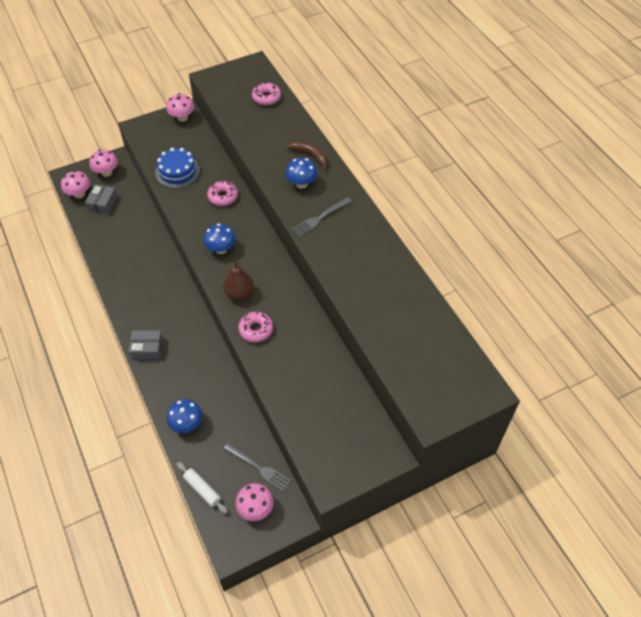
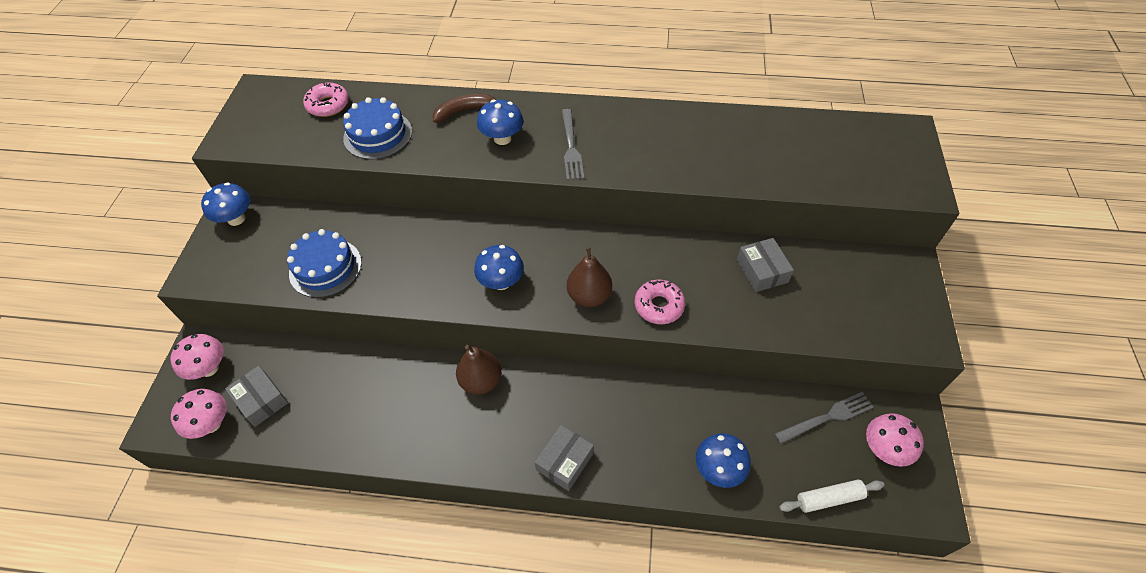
camera: 55 degrees left, 0 degrees up
pink mushroom [166,94,195,122] -> blue mushroom [201,182,250,226]
pink donut [207,181,238,206] -> none
none -> blue cake [343,97,412,159]
none -> brown pear [456,345,501,394]
none -> grey box [737,238,794,292]

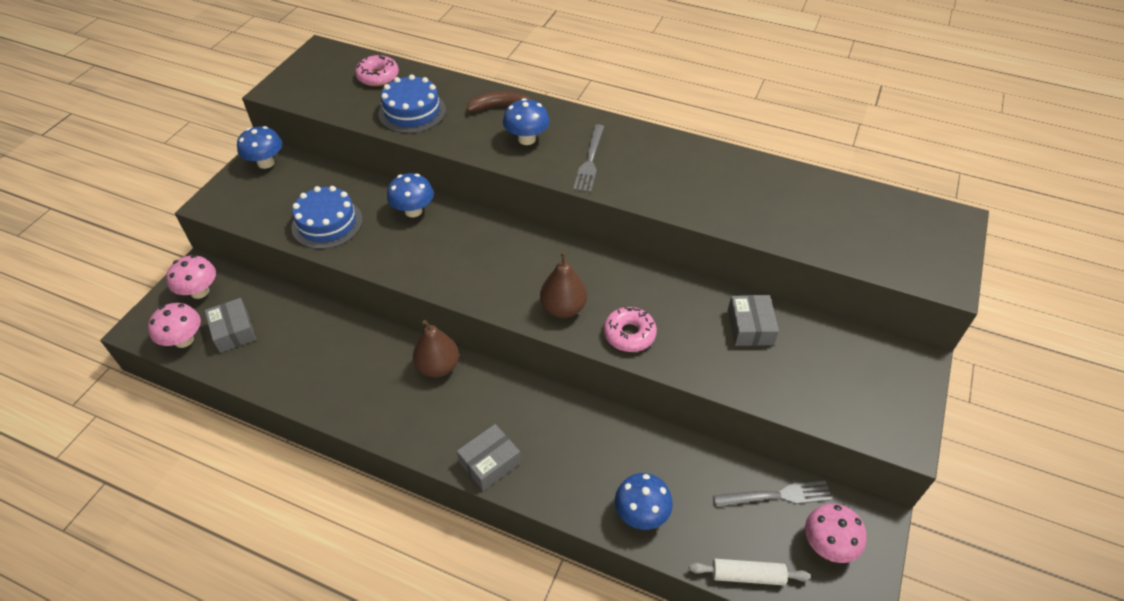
camera: 15 degrees right, 5 degrees down
blue mushroom [474,245,524,290] -> blue mushroom moved to [387,173,434,217]

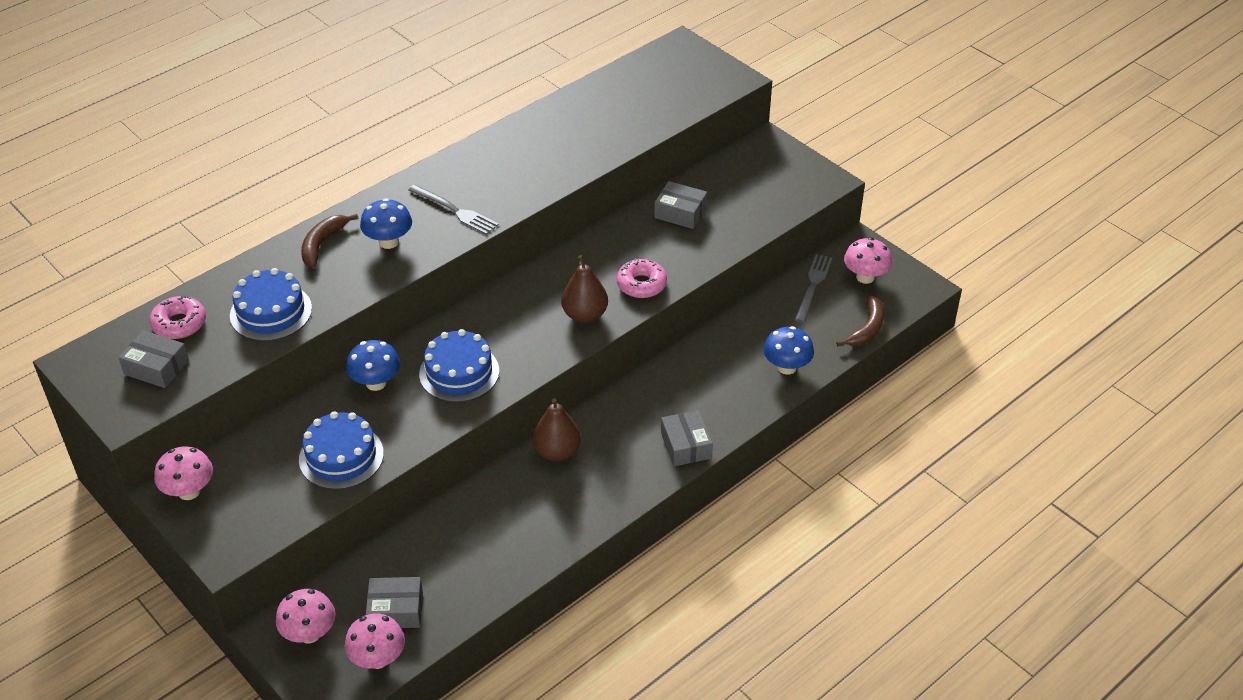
camera: 65 degrees left, 5 degrees down
blue mushroom [237,126,282,169] -> pink mushroom [154,446,213,500]
white rolling pin [689,559,811,585] -> brown banana [836,295,884,346]
none -> grey box [118,330,189,388]
none -> blue cake [419,329,499,402]

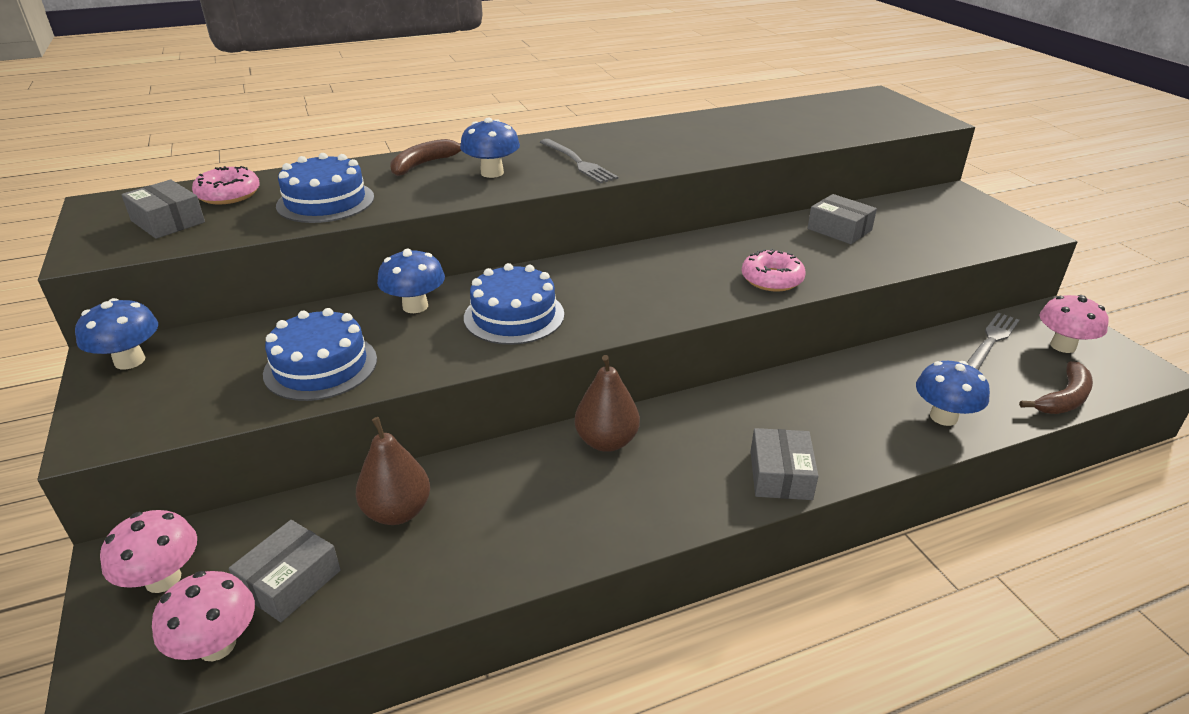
camera: 20 degrees right, 10 degrees down
pink mushroom [154,446,213,500] -> blue mushroom [75,298,158,370]
grey box [366,577,423,628] -> grey box turned 75 degrees counterclockwise [229,520,341,622]
brown pear [561,255,608,323] -> brown pear moved to [356,417,430,525]

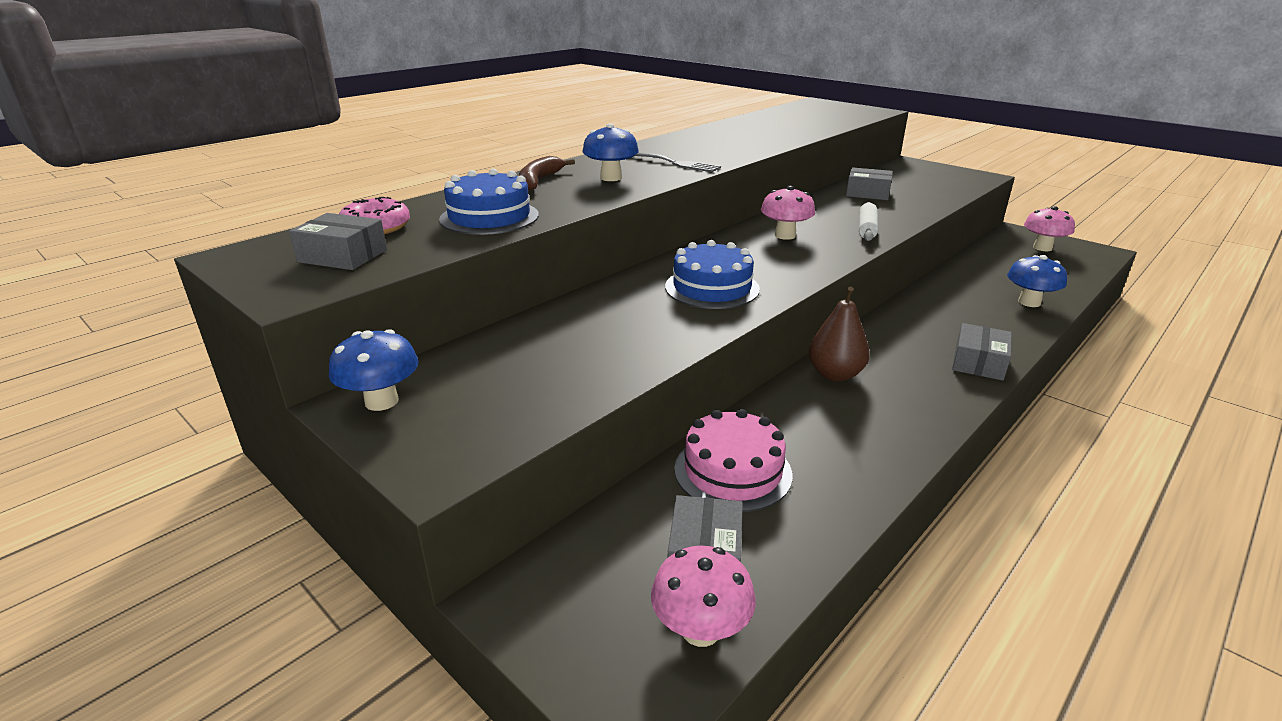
camera: 25 degrees left, 5 degrees down
pink mushroom [100,510,197,593] -> pink mushroom moved to [761,186,815,240]
blue cake [263,308,377,401] -> none
brown pear [356,417,430,525] -> pink cake [674,409,793,512]
blue mushroom [377,249,445,313] -> none
pink donut [742,248,806,291] -> white rolling pin [859,202,878,241]
grey box [751,428,818,500] -> grey box turned 45 degrees clockwise [952,323,1012,381]
grey fork [967,313,1019,370] -> none
brown banana [1019,361,1093,414] -> none

